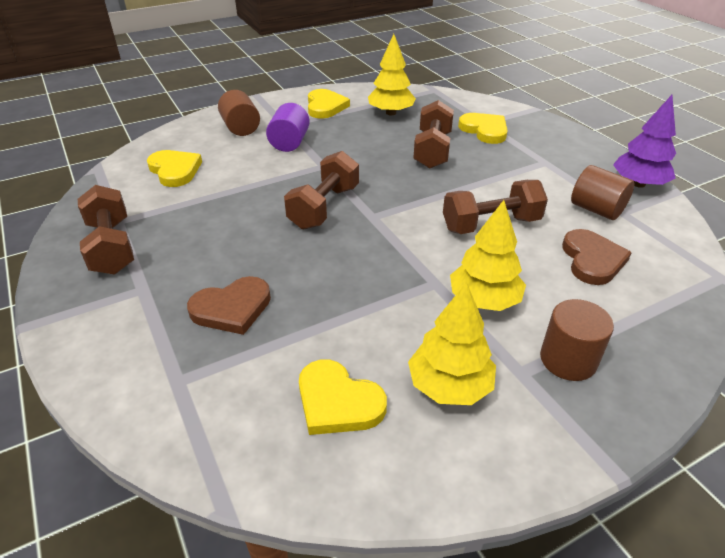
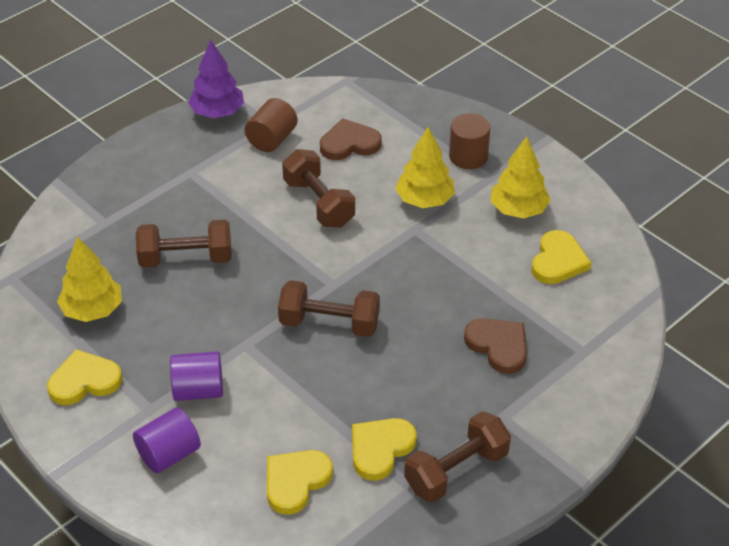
camera: 105 degrees left, 5 degrees up
brown cylinder [218,90,260,136] -> purple cylinder [133,407,201,473]
yellow heart [458,113,508,144] -> yellow heart moved to [352,418,417,481]

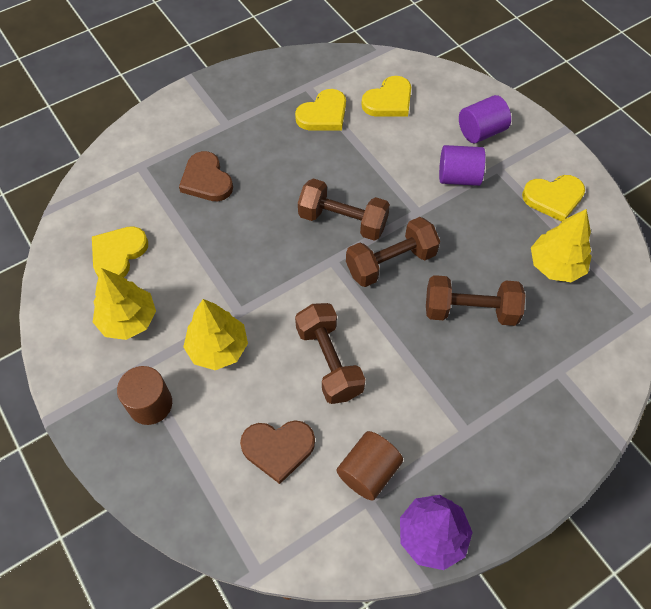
camera: 170 degrees left, 15 degrees up
brown dumbbell [404,411,511,503] -> brown dumbbell moved to [346,217,440,287]

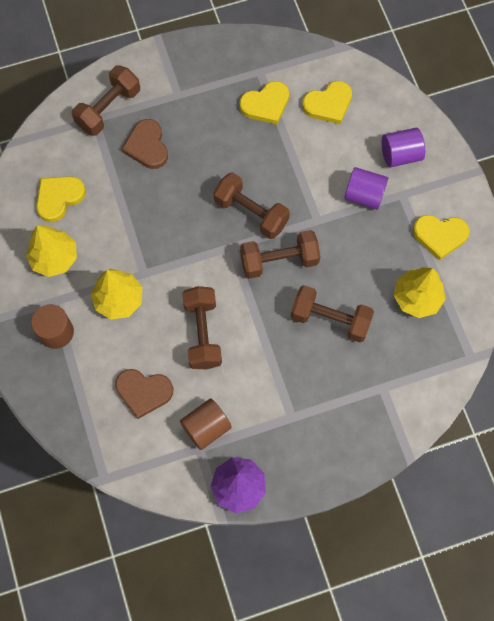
camera: 15 degrees right, 10 degrees up
none -> brown dumbbell [72,65,140,136]

